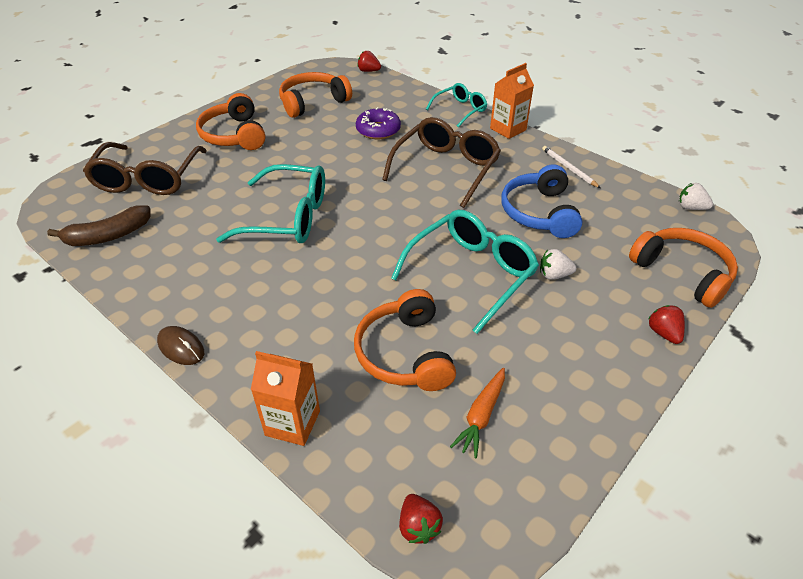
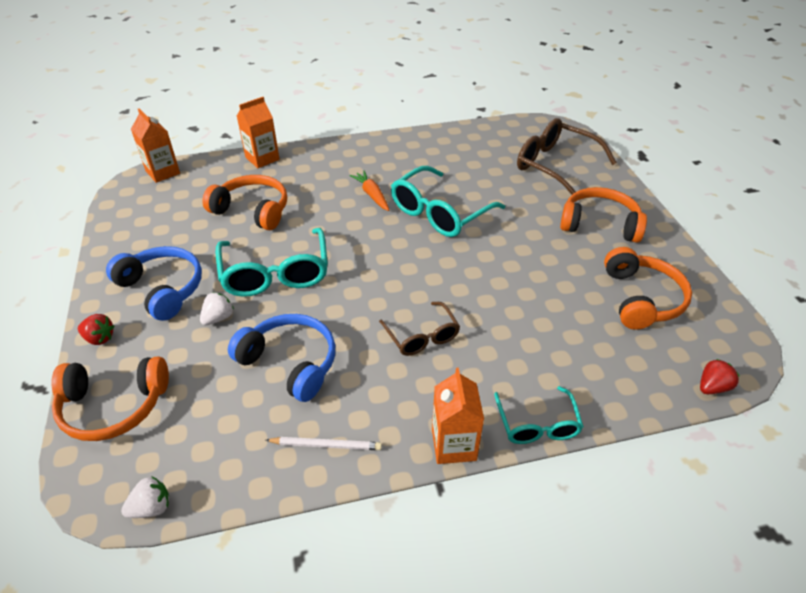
camera: 125 degrees right, 0 degrees up
brown banana [47,205,151,246] -> none
brown mouse [157,326,204,365] -> none
purple donut [356,107,401,139] -> none
brown glasses [382,117,501,208] -> brown glasses [379,302,460,356], size x0.58
red strawberry [399,494,443,544] -> orange carton [131,109,180,183]
orange carrot [450,368,505,458] -> orange carrot moved to [350,171,389,211]
none -> blue headphones [106,246,202,321]

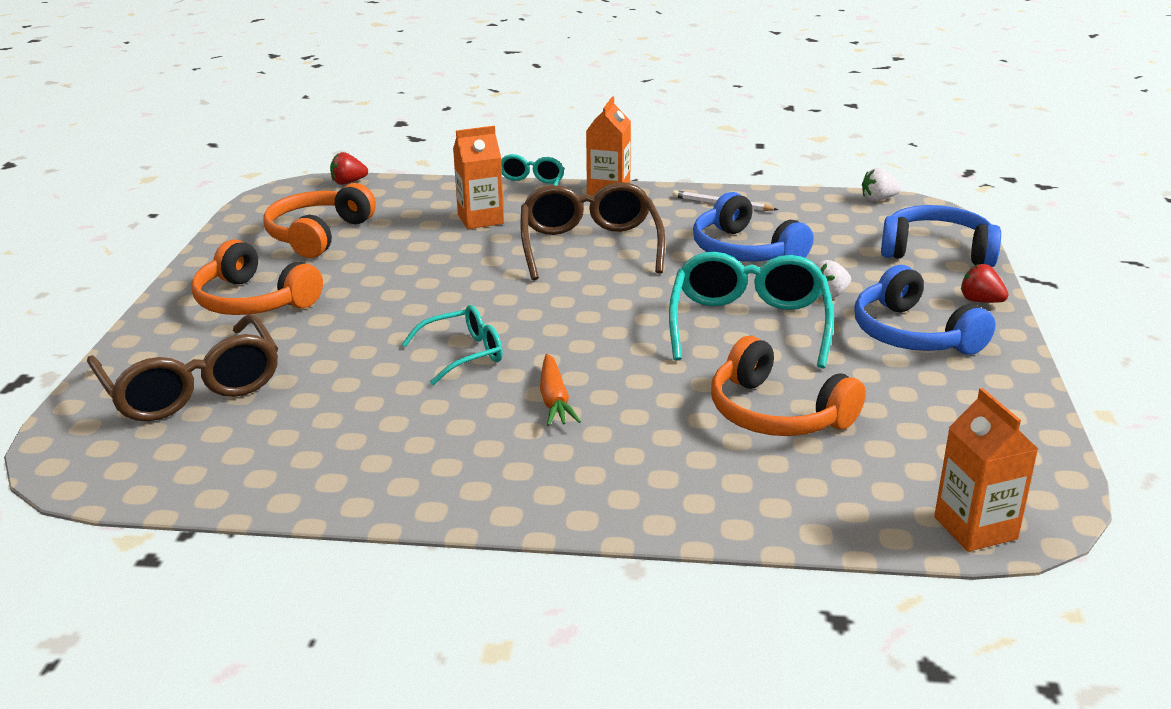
camera: 160 degrees left, 15 degrees down
orange headphones [51,357,169,441] -> blue headphones [881,205,1001,267]
orange carton [237,97,280,168] -> orange carton moved to [453,126,504,229]
brown glasses [379,302,460,356] -> brown glasses [520,182,665,280], size x1.71
turquoise glasses [391,166,505,237] -> turquoise glasses [402,305,503,385], size x0.58

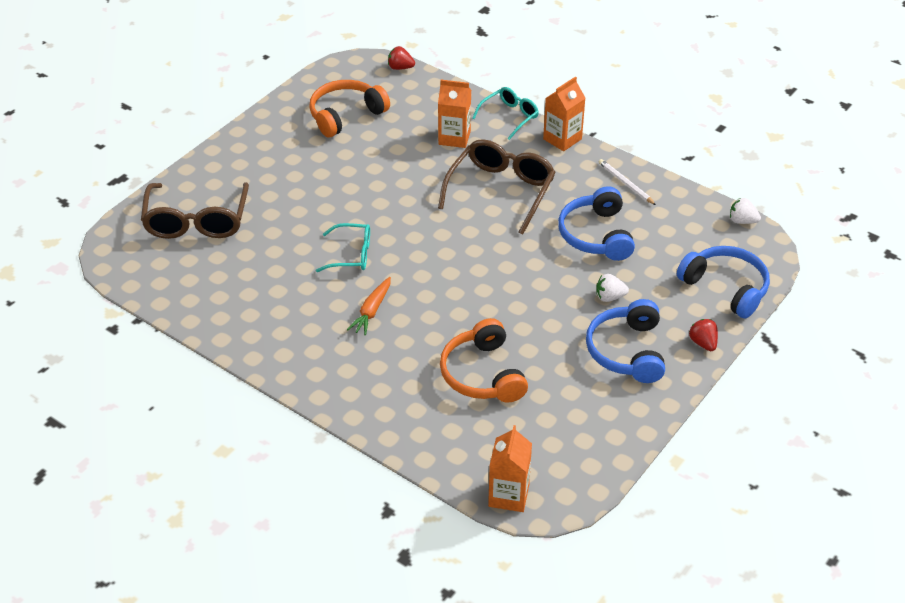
camera: 30 degrees right, 15 degrees up
orange headphones [191,239,323,315] -> none
turquoise glasses [669,252,834,368] -> none

